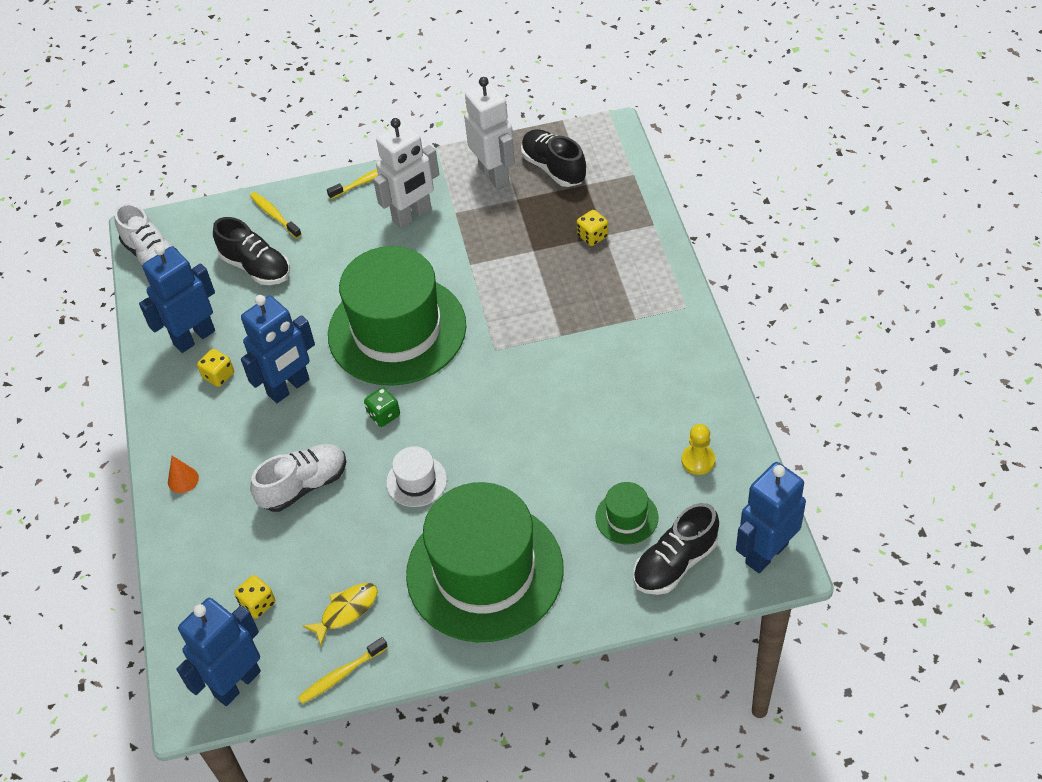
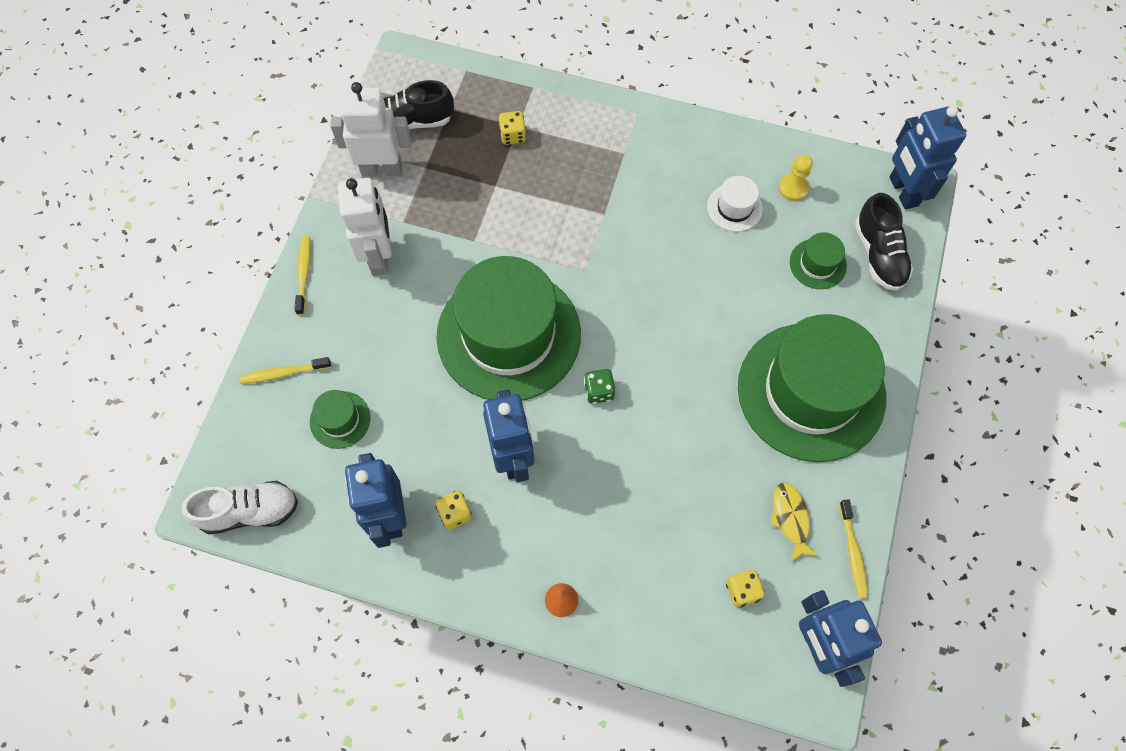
camera: 65 degrees left, 15 degrees up
black shoe [213,217,290,285] -> green hat [310,390,370,449]
white shoe [250,444,346,512] -> none
white hat [386,446,447,507] -> white hat moved to [707,176,763,232]

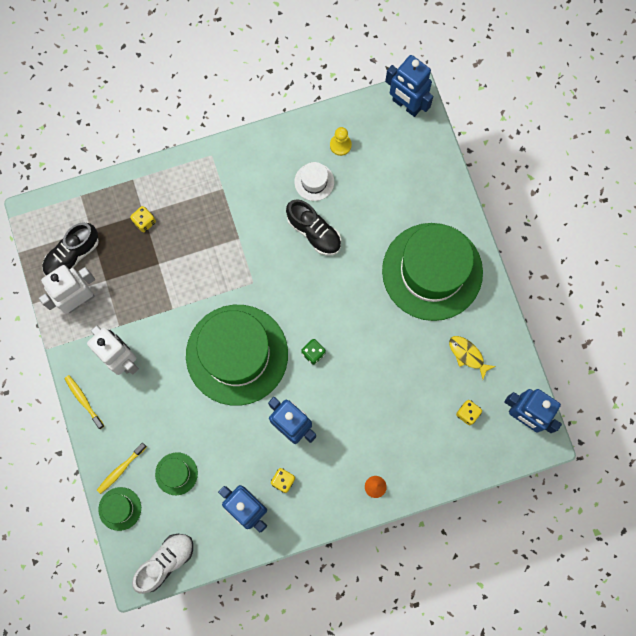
camera: 35 degrees left, 10 degrees up
green hat [790,233,847,289] -> green hat moved to [98,487,141,531]
yellow toothbrush [839,499,868,599] -> none
black shoe [855,193,913,291] -> black shoe moved to [286,199,341,255]

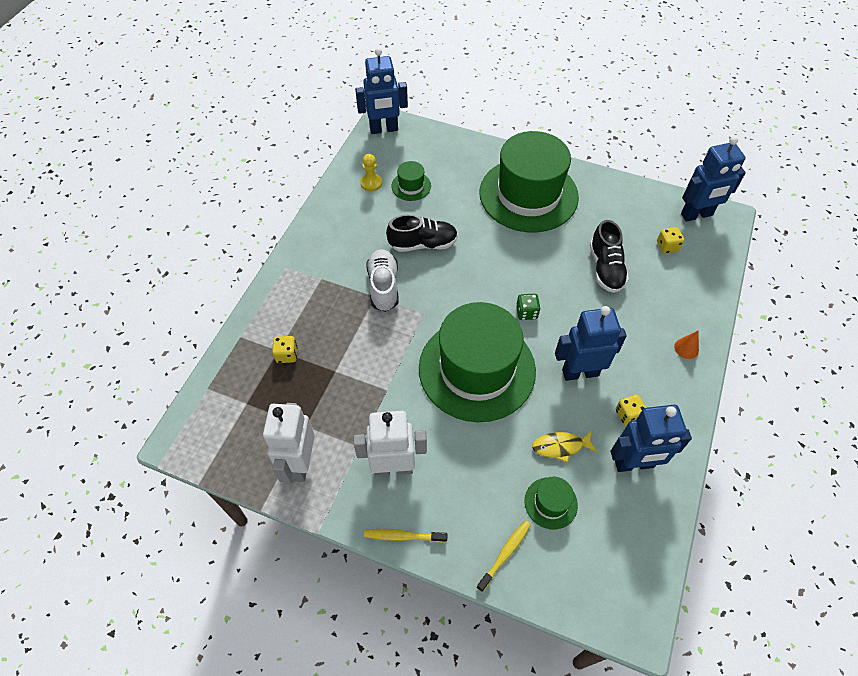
camera: 50 degrees left, 20 degrees down
black shoe [42,222,99,276] -> black shoe moved to [590,220,629,293]
yellow toothbrush [97,443,147,494] -> yellow toothbrush turned 135 degrees counterclockwise [477,520,531,592]
green hat [98,487,141,531] -> green hat moved to [391,161,431,201]
white shoe [132,534,193,594] -> white shoe moved to [367,249,399,312]
white hat [294,162,334,201] -> none
yellow fish [449,336,496,379] -> yellow fish moved to [532,430,597,463]

